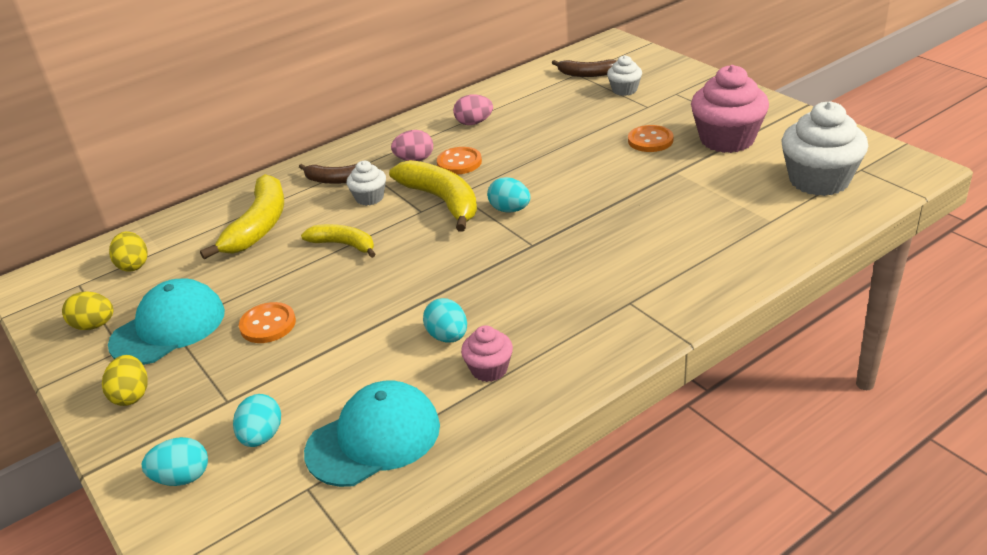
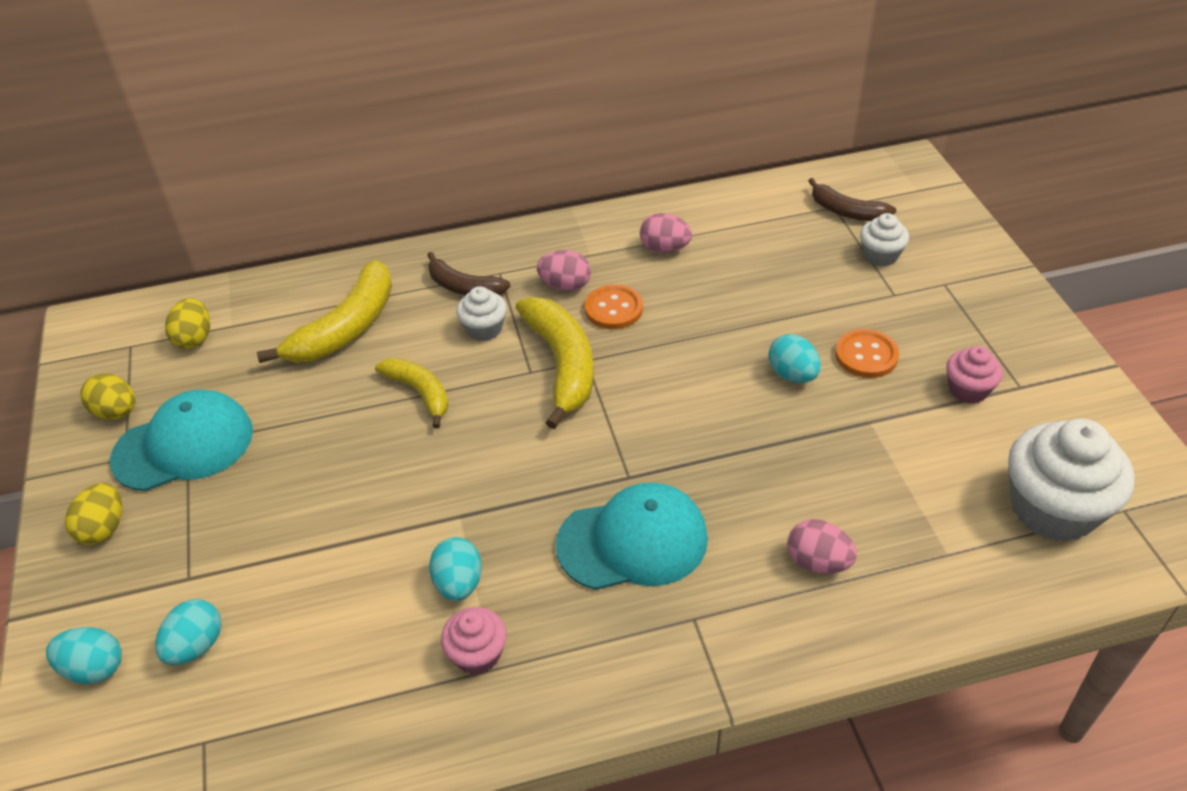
camera: 20 degrees right, 10 degrees up
orange button [239,302,296,343] -> none
turquoise cap [304,380,440,487] -> turquoise cap moved to [556,483,708,590]
turquoise egg [487,177,530,212] -> turquoise egg moved to [768,334,821,383]
pink cupcake [691,65,769,153] -> pink cupcake [946,346,1003,404], size x0.52
none -> pink egg [787,519,857,574]

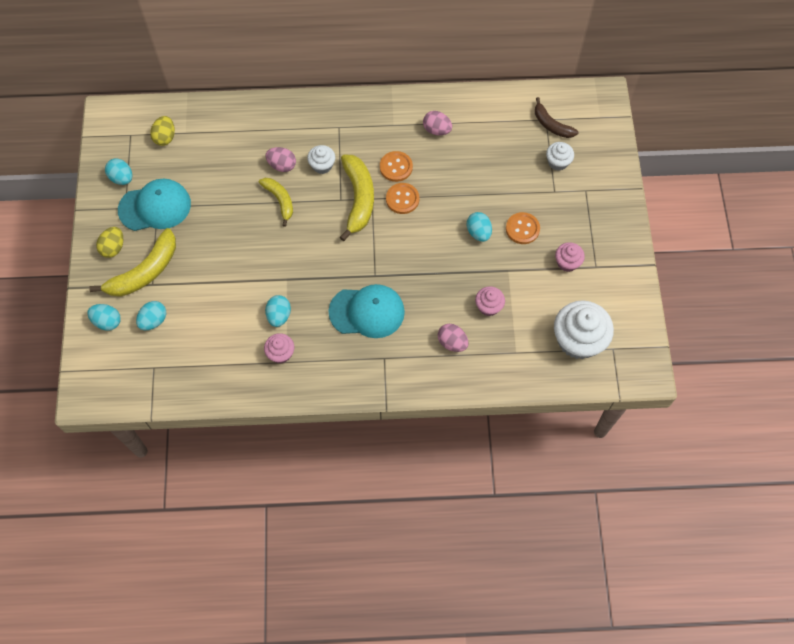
camera: 10 degrees right, 20 degrees up
yellow egg [80,373,136,419] -> turquoise egg [105,158,133,185]
yellow banana [257,260,392,363] -> yellow banana moved to [90,228,176,297]
brown banana [427,252,510,296] -> none
pink egg [537,250,591,291] -> pink egg moved to [265,147,296,172]
none -> orange button [386,183,419,214]
none -> pink cupcake [475,286,505,316]

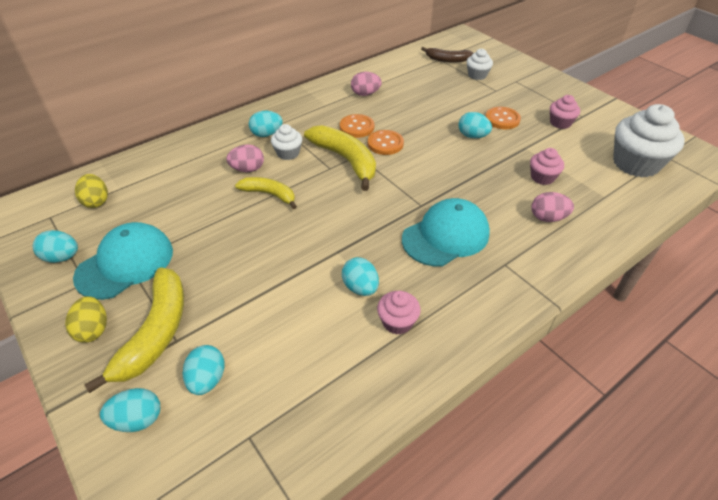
camera: 35 degrees left, 20 degrees down
none -> turquoise egg [249,111,283,137]

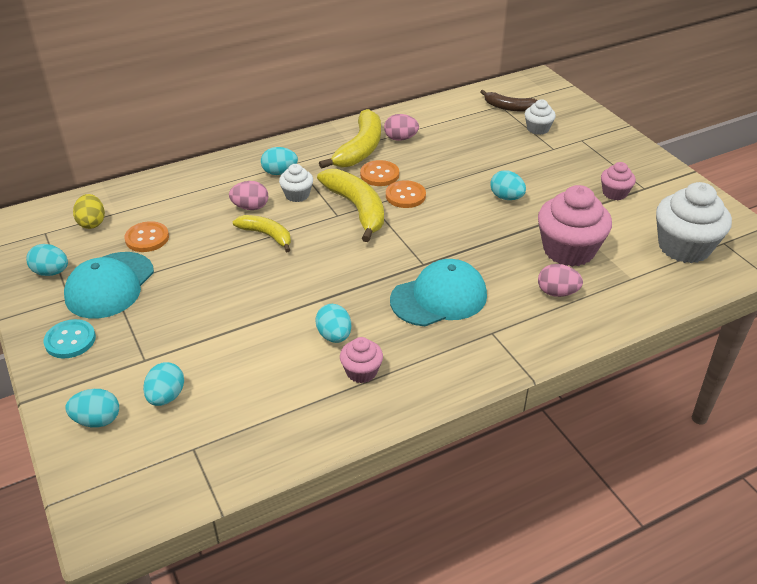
camera: 10 degrees right, 5 degrees down
yellow egg [65,296,107,343] -> turquoise button [44,319,96,358]
turquoise cap [73,222,173,300] -> turquoise cap turned 150 degrees clockwise [64,252,154,319]
yellow banana [84,267,184,393] -> yellow banana moved to [319,109,381,169]
orange button [486,107,521,129] -> orange button moved to [124,221,169,252]
pink cupcake [530,148,564,185] -> pink cupcake [538,185,612,267], size x1.94

